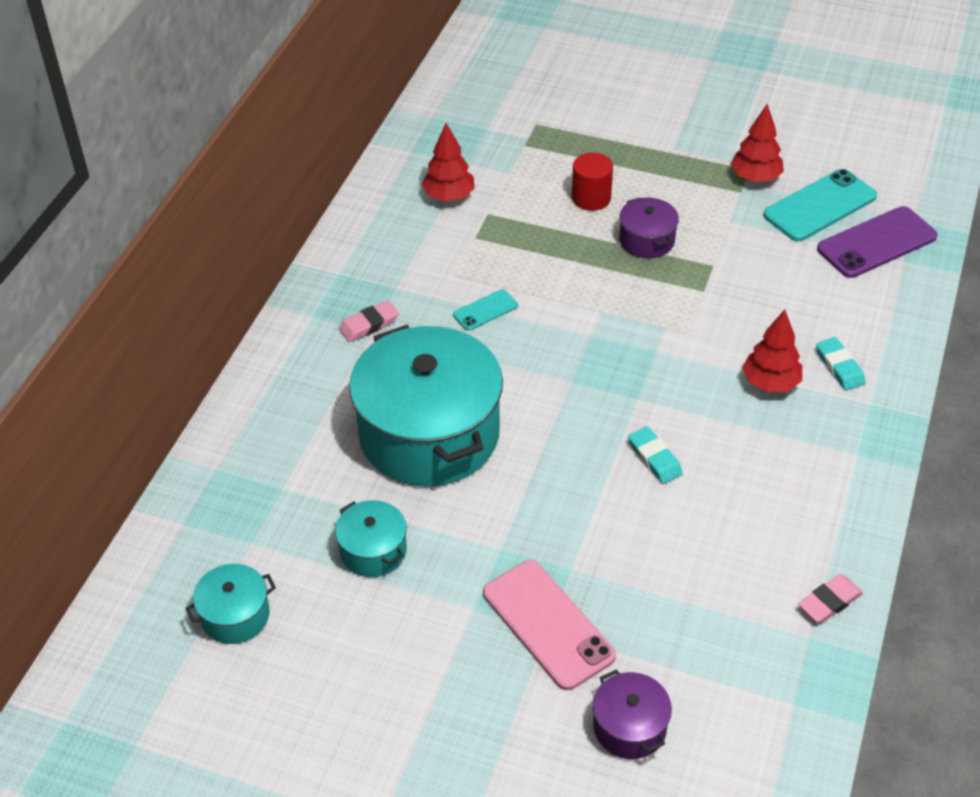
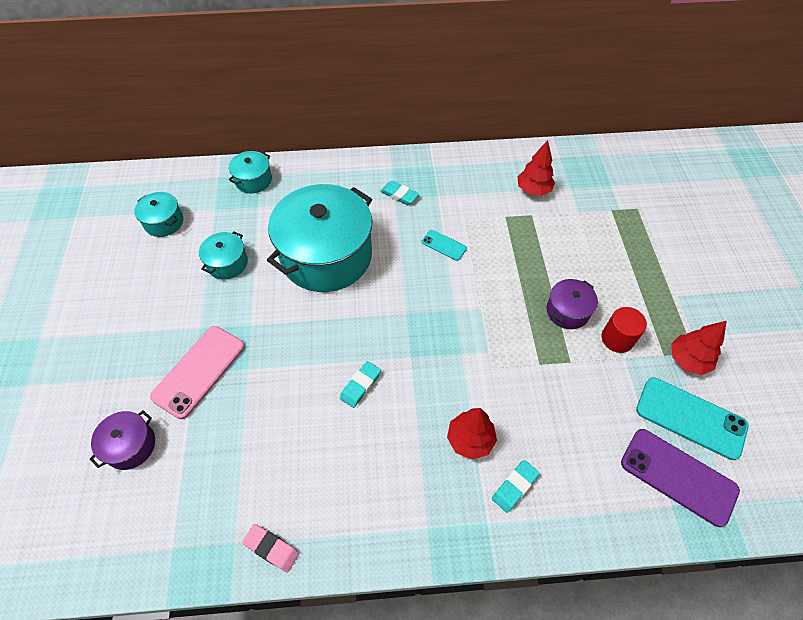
camera: 65 degrees right, 10 degrees up
pink eraser [339,300,399,342] -> turquoise eraser [380,181,419,205]
red cylinder [572,153,613,211] -> red cylinder moved to [601,307,647,353]
none -> turquoise pot [229,151,272,193]

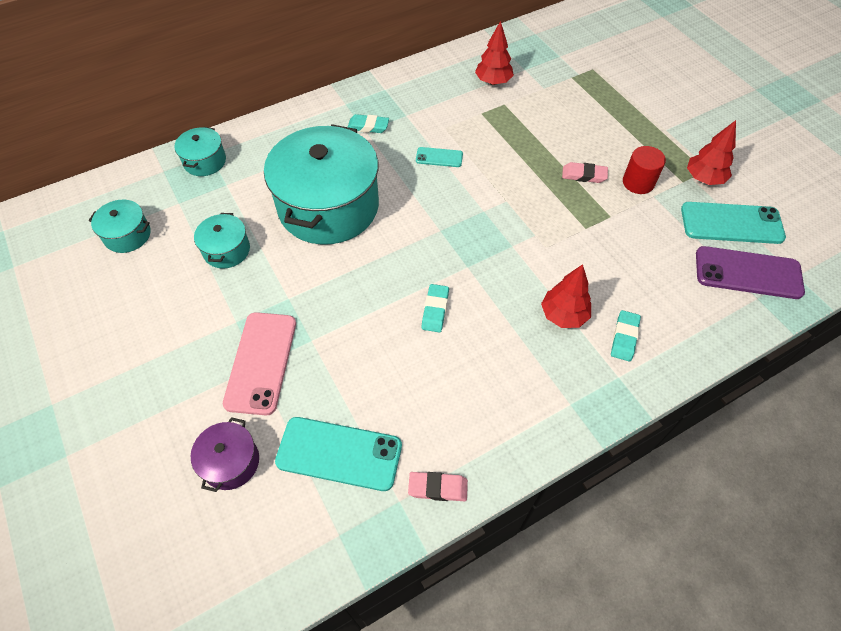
camera: 25 degrees left, 0 degrees up
purple pot [547,279,598,329] -> pink eraser [562,162,608,183]
none -> turquoise phone [275,417,402,491]

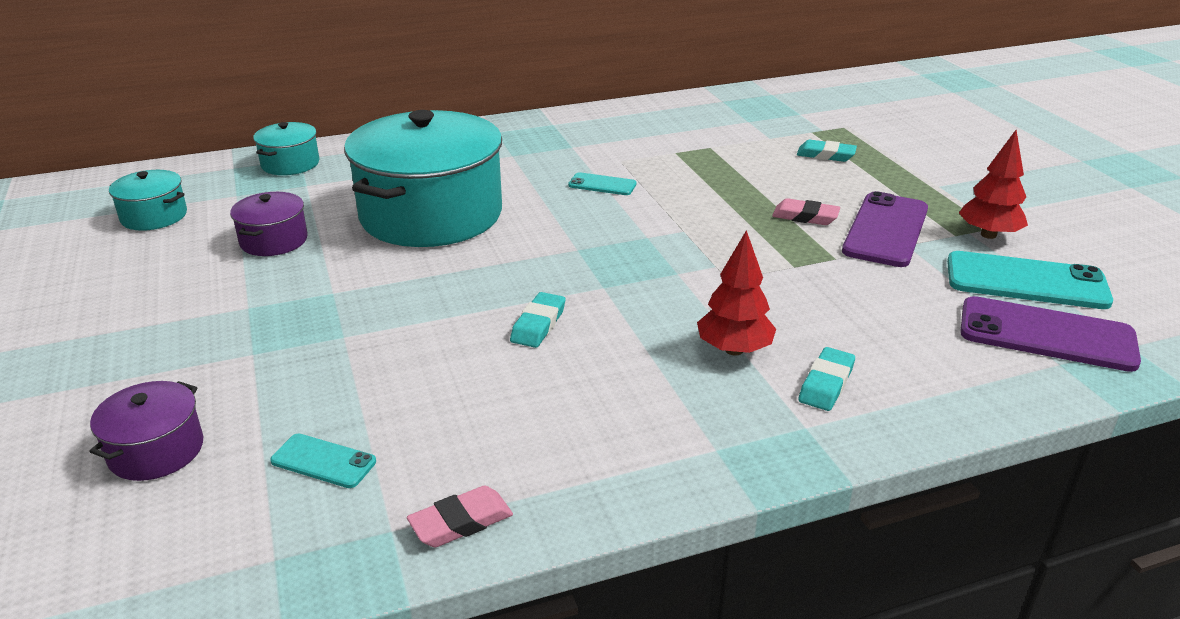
camera: 10 degrees right, 25 degrees down
turquoise pot [194,213,250,269] -> purple pot [230,192,308,256]
pink phone [223,312,296,415] -> none
turquoise phone [275,417,402,491] -> turquoise phone [270,434,376,488], size x0.52
turquoise eraser [348,114,389,133] -> turquoise eraser moved to [797,140,857,162]
pink eraser [408,472,468,501] -> pink eraser turned 45 degrees counterclockwise [407,486,513,547]
red tree [475,21,514,85] -> none
red cylinder [623,146,666,194] -> purple phone [842,191,928,267]

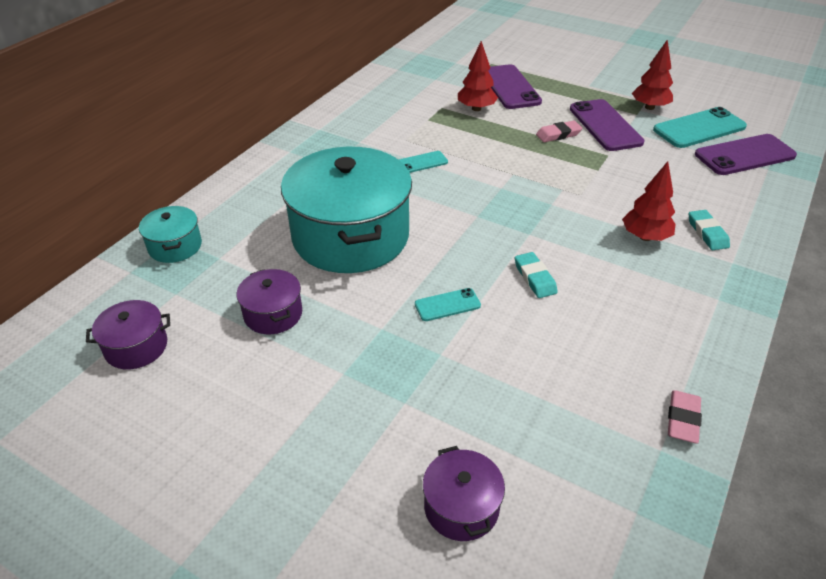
camera: 40 degrees left, 10 degrees up
turquoise pot [109,170,187,231] -> purple pot [86,300,170,369]
turquoise phone [270,434,376,488] -> turquoise phone moved to [415,288,481,321]
turquoise eraser [797,140,857,162] -> purple phone [488,64,542,109]
none -> red tree [458,41,498,111]

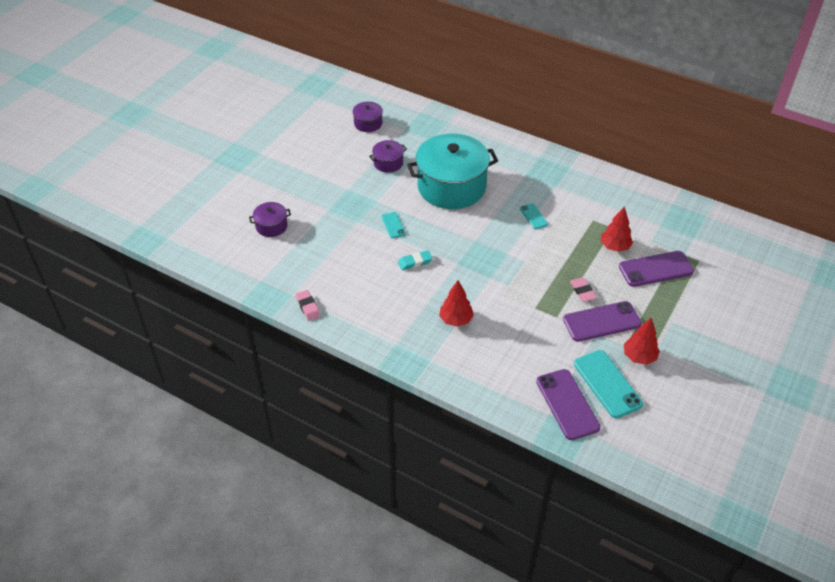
camera: 90 degrees right, 5 degrees up
turquoise pot [139,206,202,263] -> none
pink eraser [668,390,702,444] -> pink eraser turned 45 degrees clockwise [296,290,321,321]
turquoise eraser [689,210,730,250] -> none

